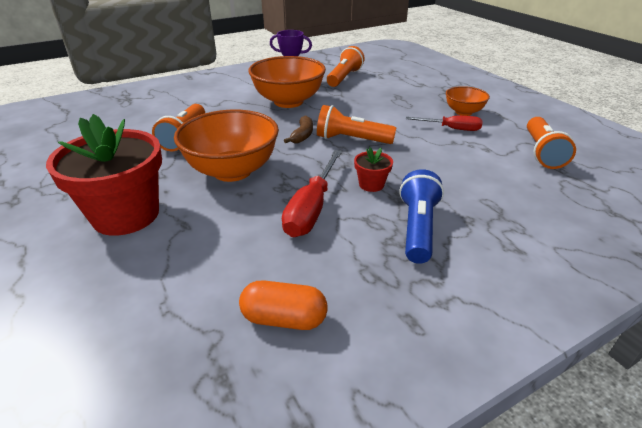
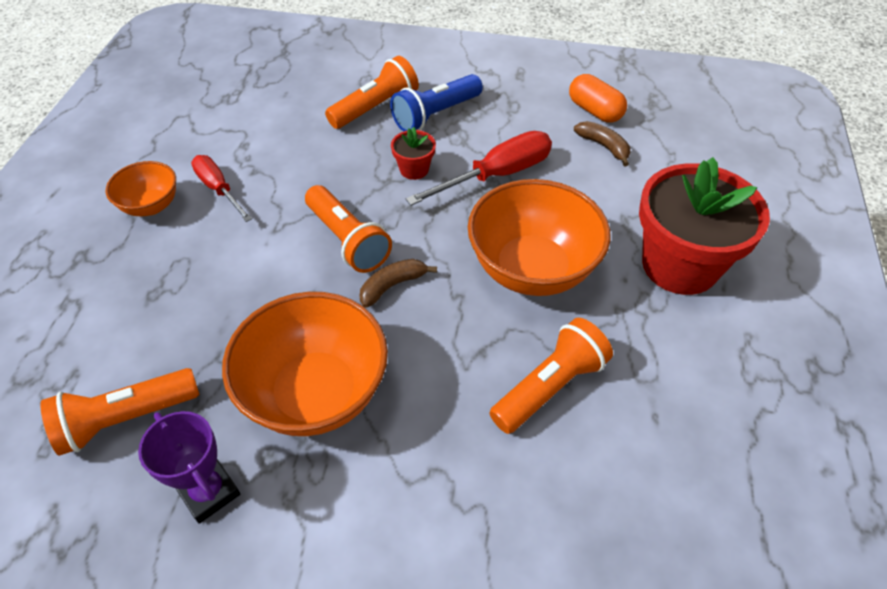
camera: 140 degrees left, 15 degrees up
orange flashlight [527,117,576,169] -> orange flashlight moved to [325,56,419,129]
none -> brown banana [574,121,630,166]

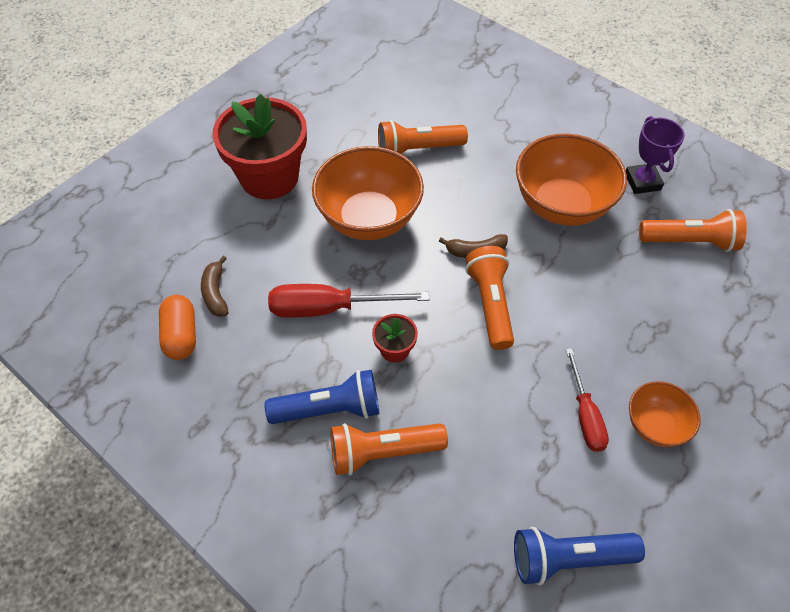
camera: 150 degrees left, 5 degrees up
none -> blue flashlight [514,527,645,585]

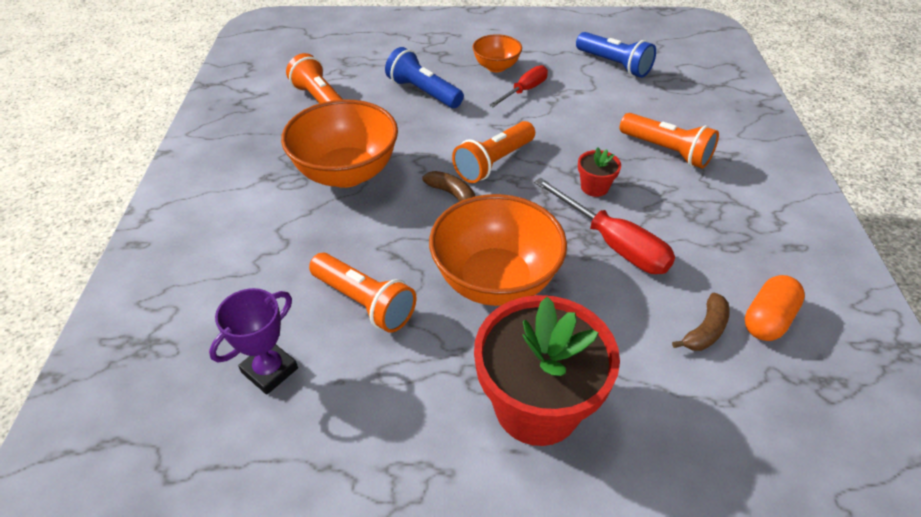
camera: 130 degrees left, 10 degrees down
blue flashlight [264,370,379,424] -> blue flashlight moved to [385,47,464,108]
purple trophy [626,116,685,194] -> purple trophy moved to [209,288,298,395]

